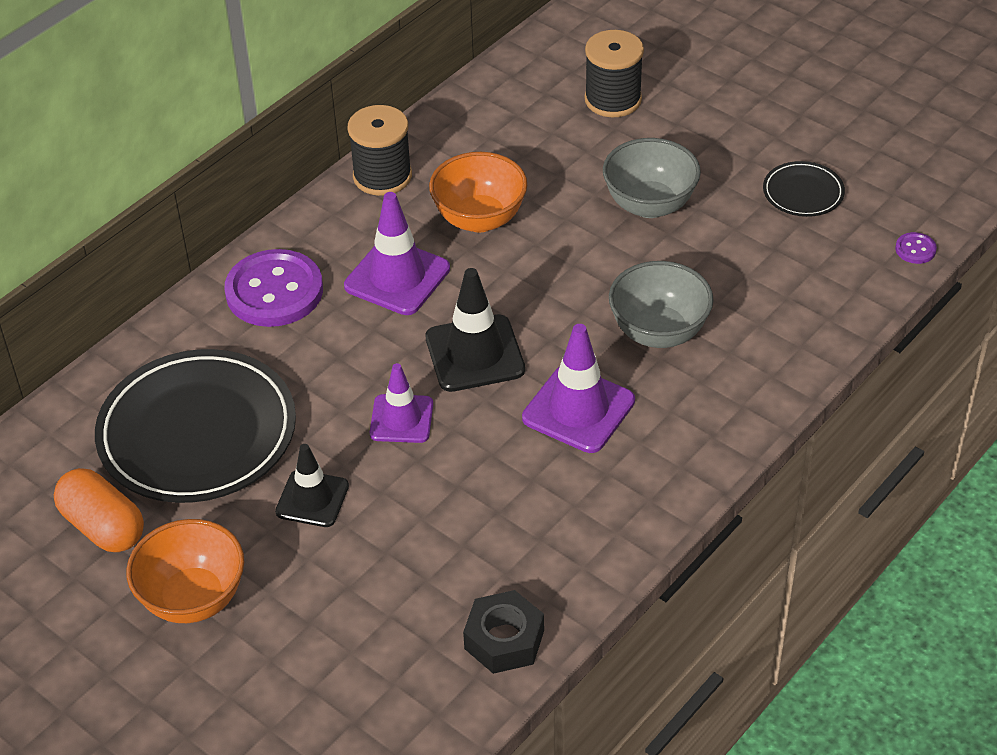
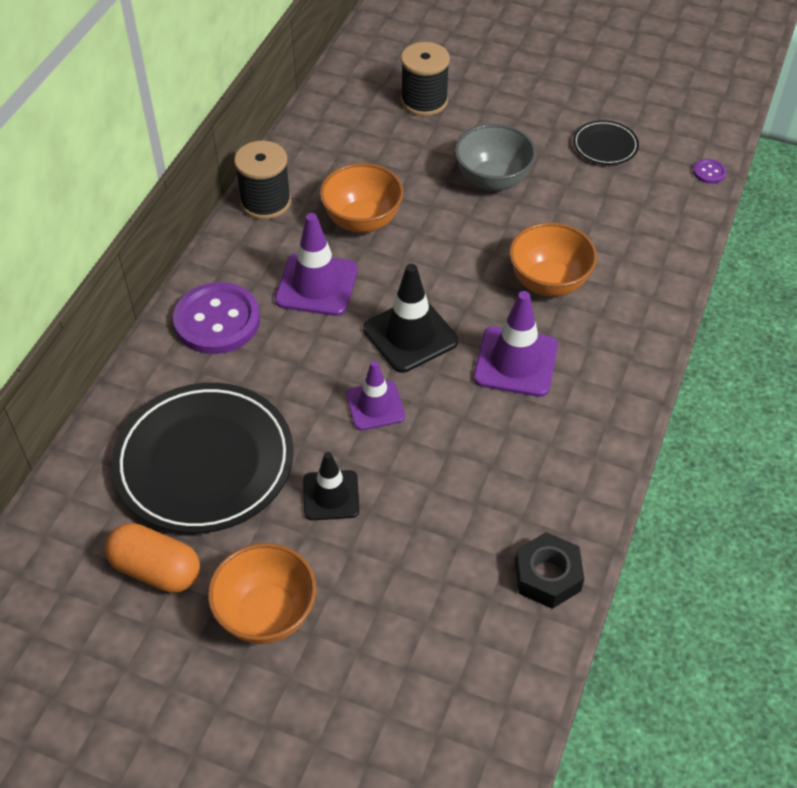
camera: 20 degrees left, 5 degrees up
grey bowl [609,261,714,348] -> orange bowl [509,222,597,297]

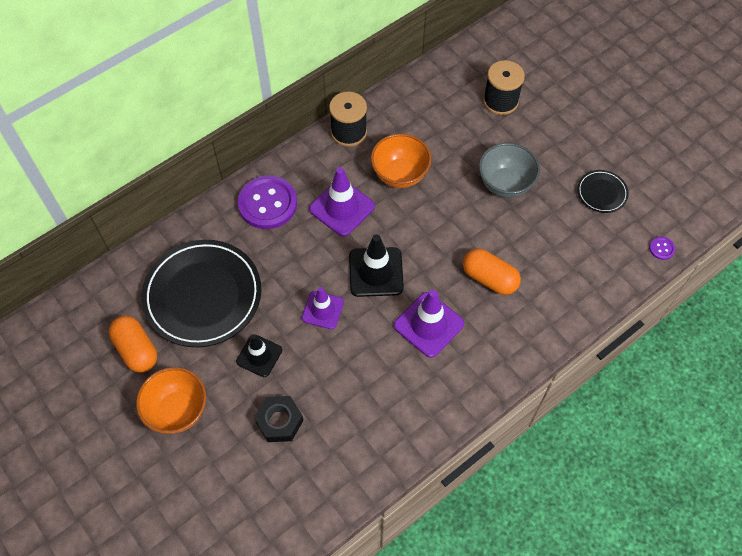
camera: 30 degrees right, 10 degrees up
orange bowl [509,222,597,297] -> orange capsule [463,248,521,295]
black nut [515,532,584,609] -> black nut moved to [254,396,304,442]

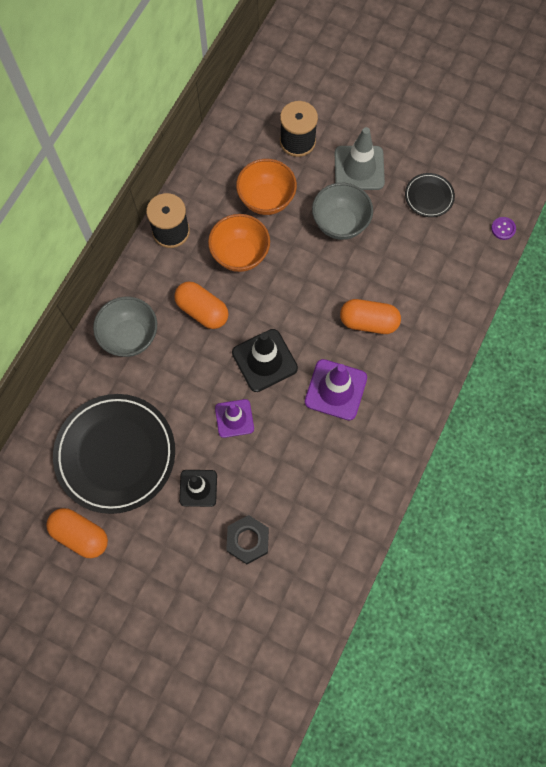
camera: 25 degrees left, 10 degrees up
orange bowl [136,367,206,434] -> orange bowl moved to [236,159,297,215]
purple button [238,175,297,229] -> grey bowl [93,297,157,357]
purple traffic cone [309,167,375,237] -> orange capsule [174,281,229,329]
none -> grey traffic cone [335,127,385,190]

